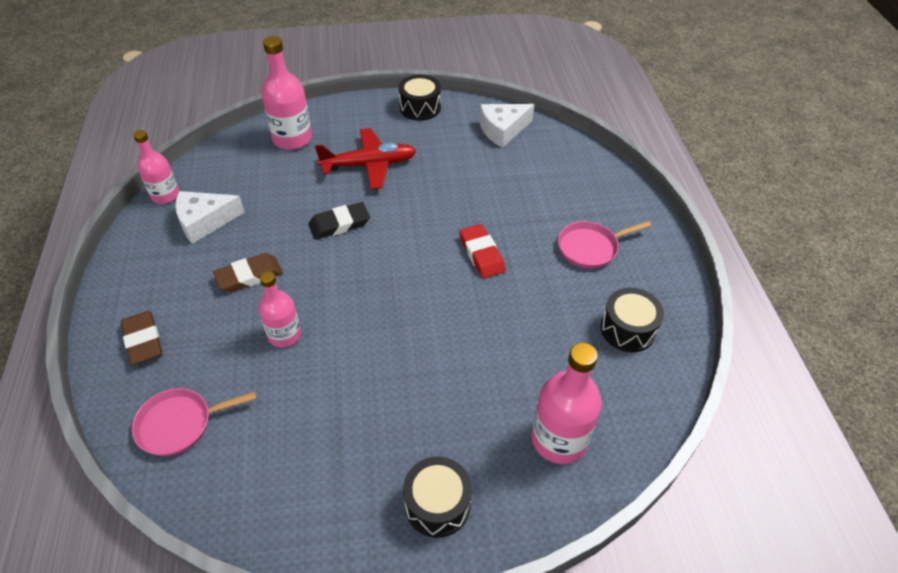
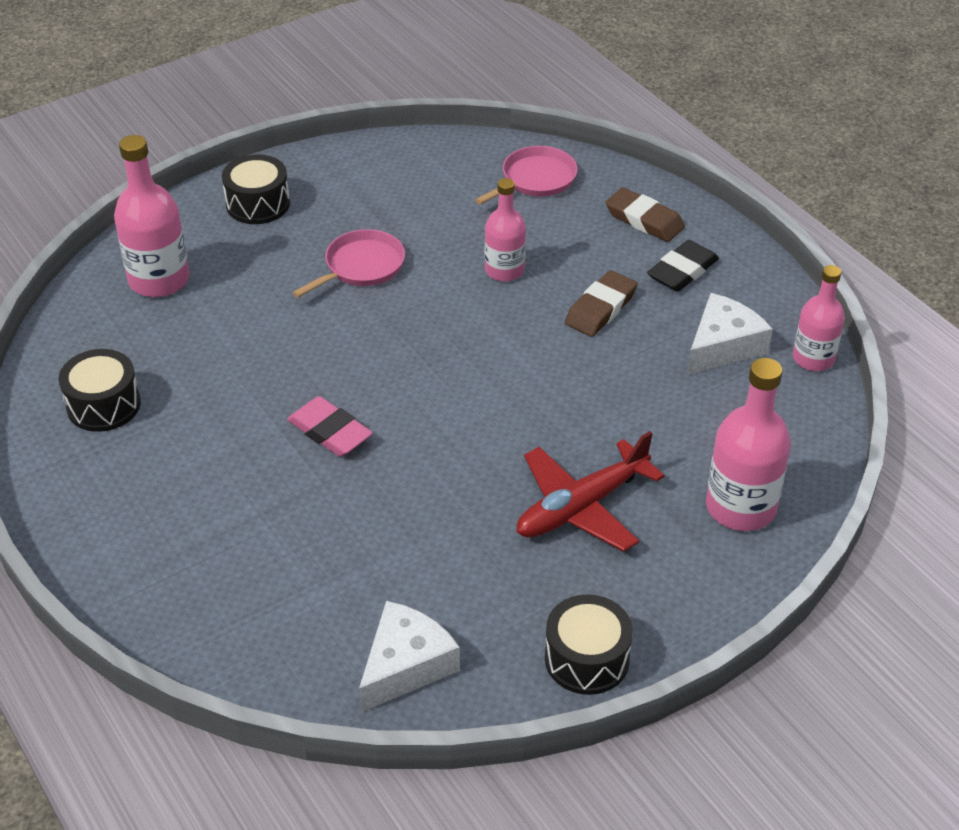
camera: 155 degrees right, 5 degrees down
black eraser [308,202,370,240] -> black eraser moved to [647,240,719,292]
red eraser [459,224,506,279] -> pink eraser [287,396,373,457]
pink pan [558,221,651,269] -> pink pan moved to [292,229,405,298]

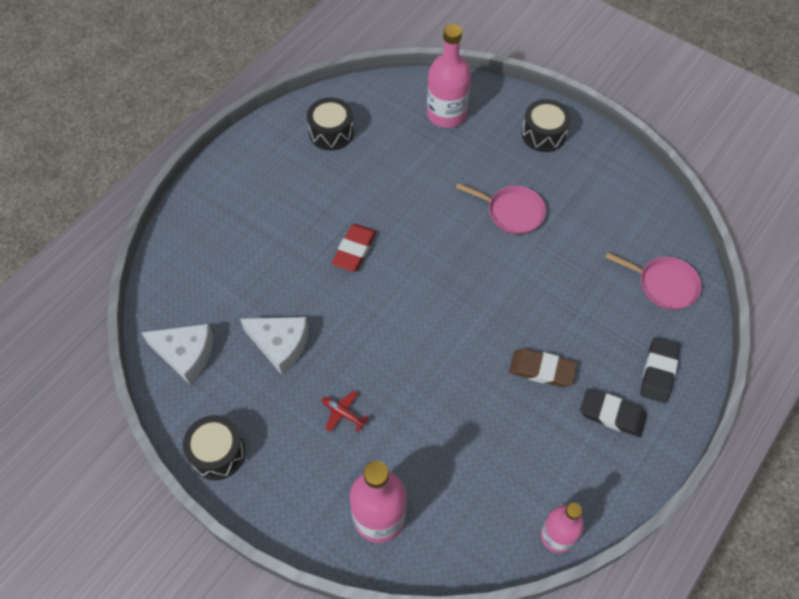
camera: 70 degrees right, 15 degrees up
pink eraser [287,396,373,457] -> red eraser [332,224,377,272]
pink bottle [485,178,526,282] -> none
red plane [517,431,665,552] -> red plane [322,391,369,432], size x0.45
brown eraser [605,187,685,242] -> black eraser [640,337,680,403]
white cheese [687,293,773,375] -> white cheese moved to [240,317,309,375]

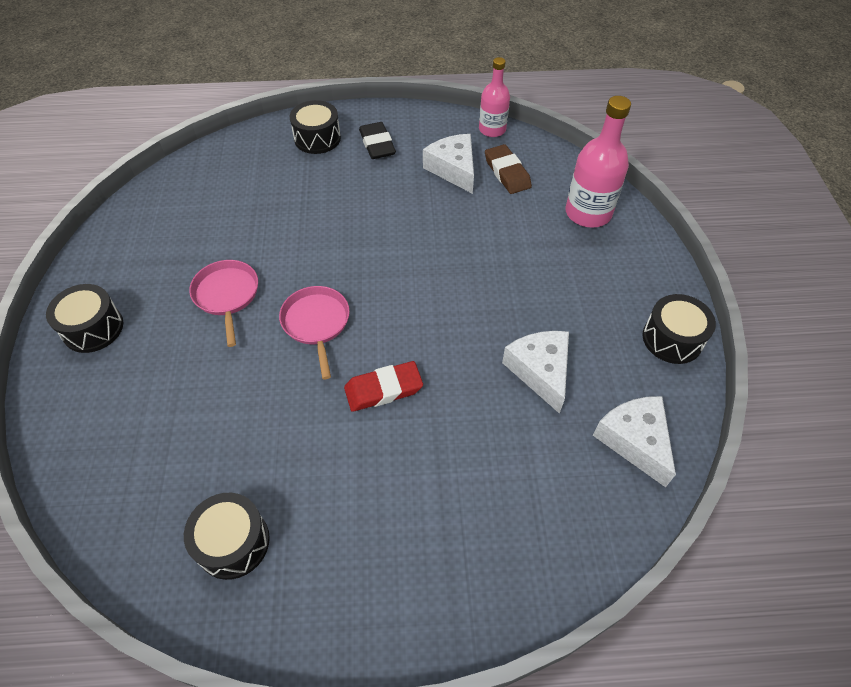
camera: 130 degrees left, 5 degrees down
red plane [322,391,369,432] -> none
pink bottle [427,24,471,128] -> none
brown eraser [509,349,577,387] -> brown eraser moved to [485,144,532,194]
pink pan [605,252,702,310] -> pink pan moved to [279,286,350,379]
black eraser [640,337,680,403] -> black drum [290,100,341,154]
none -> white cheese [423,134,474,194]

